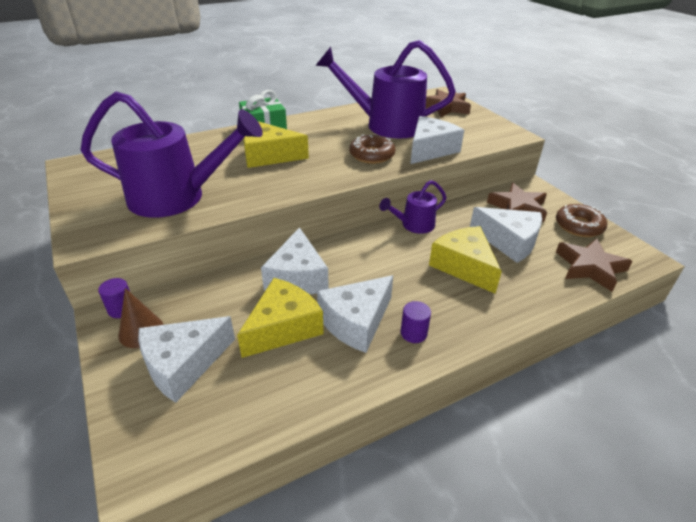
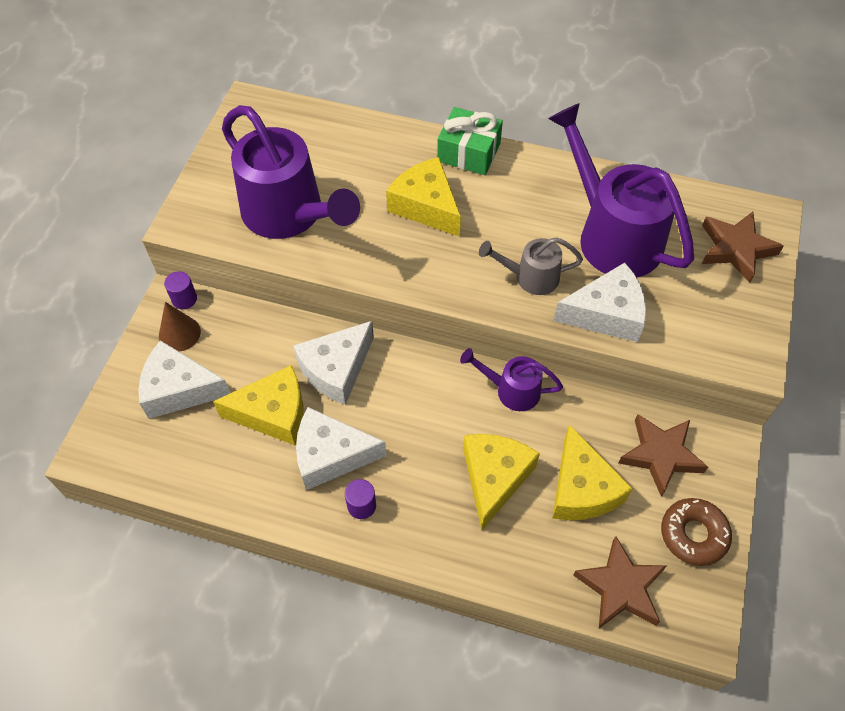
camera: 45 degrees right, 20 degrees up
brown donut [349,134,396,164] -> grey watering can [479,237,583,295]
white cheese [470,207,542,263] -> yellow cheese [553,424,633,520]

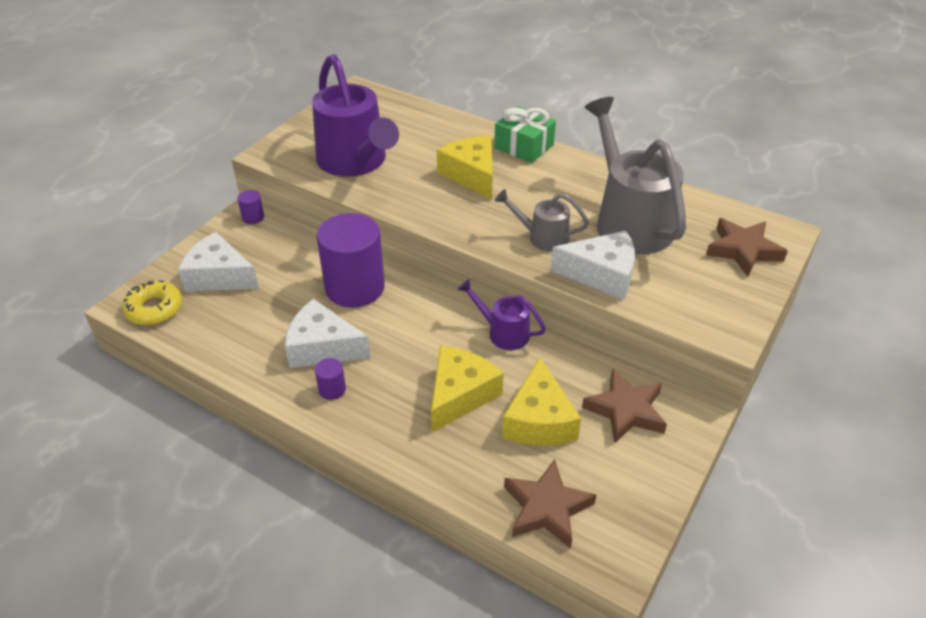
camera: 15 degrees right, 15 degrees down
brown cone [159,302,201,351] -> none
yellow cheese [213,365,304,445] -> none
white cheese [293,321,374,405] -> purple cylinder [317,213,385,308]
purple watering can [548,103,694,277] -> grey watering can [585,97,686,254]
brown donut [661,498,732,566] -> none
none -> yellow donut [122,280,183,325]

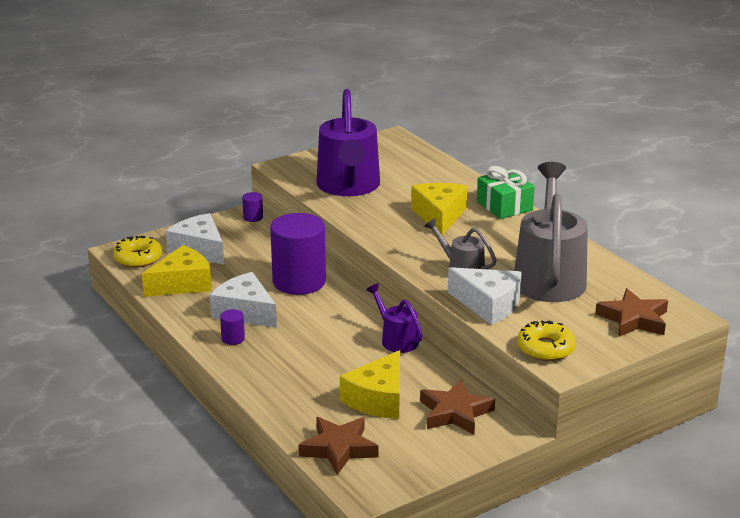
camera: 25 degrees right, 15 degrees down
yellow cheese [431,346,504,432] -> yellow cheese moved to [142,245,212,297]
none -> yellow donut [517,320,576,361]

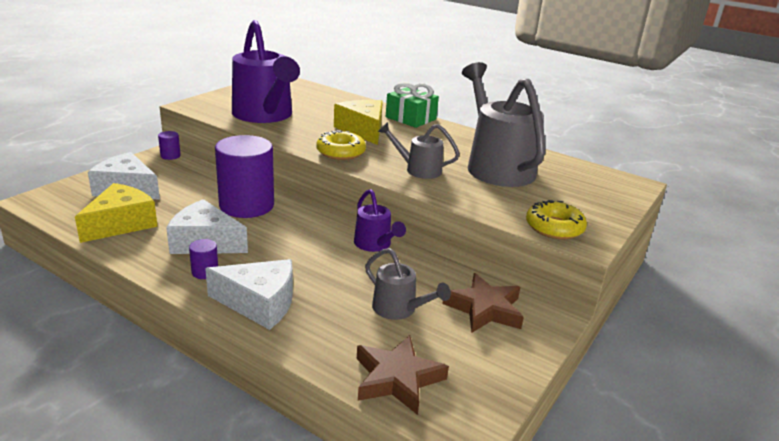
camera: 25 degrees left, 0 degrees up
yellow donut [113,236,162,268] -> yellow donut moved to [316,130,366,160]
yellow cheese [340,350,400,419] -> grey watering can [365,248,451,320]
purple watering can [366,284,423,353] -> purple watering can turned 150 degrees counterclockwise [354,189,406,252]
white cheese [448,267,522,325] -> white cheese moved to [205,259,293,330]
brown star [595,288,668,337] -> none

